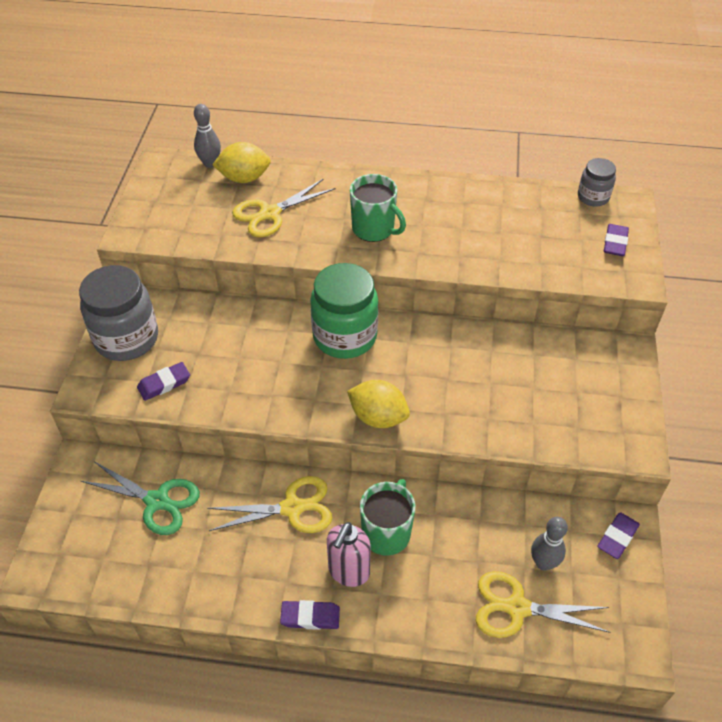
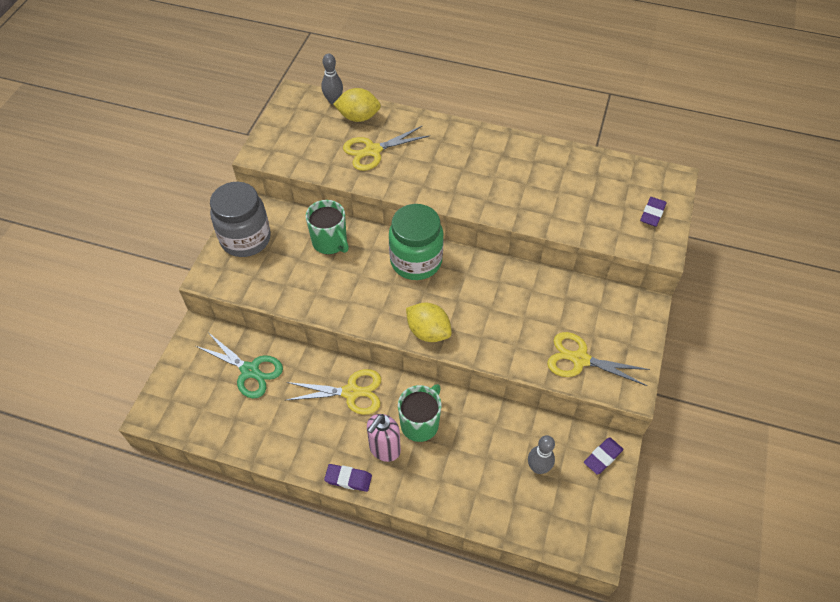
camera: 10 degrees right, 5 degrees up
purple eraser [137,362,190,401] -> none
green mug [350,174,406,242] -> green mug moved to [306,200,349,254]
yellow scissors [476,571,610,638] -> yellow scissors moved to [547,332,650,386]
grey jar [578,158,616,206] -> none

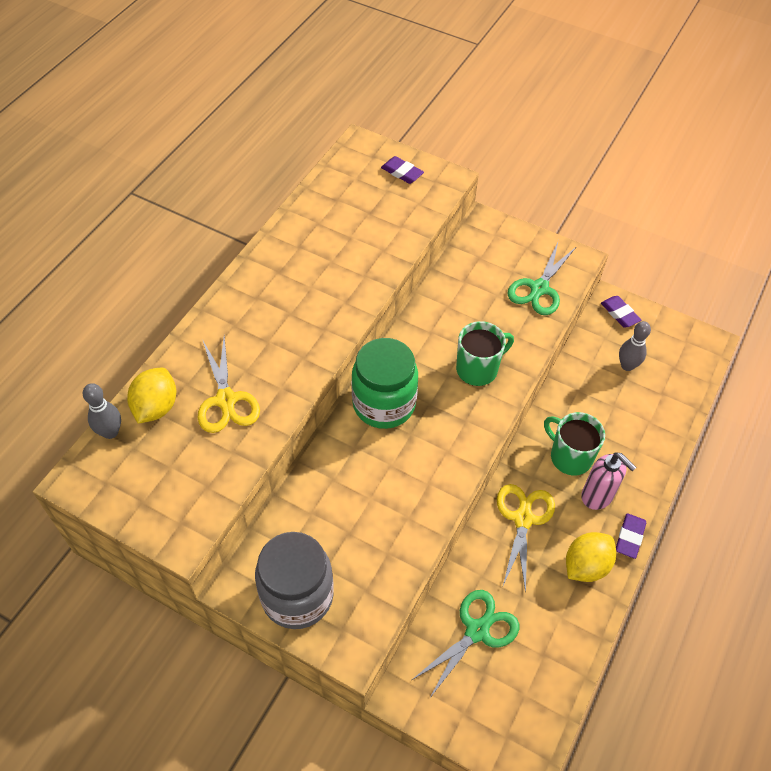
camera: 80 degrees left, 0 degrees up
green mug [306,200,349,254] -> green mug moved to [456,321,514,386]
yellow lemon [406,302,452,342] -> yellow lemon moved to [566,532,616,582]
yellow scissors [547,332,650,386] -> green scissors [507,242,577,315]

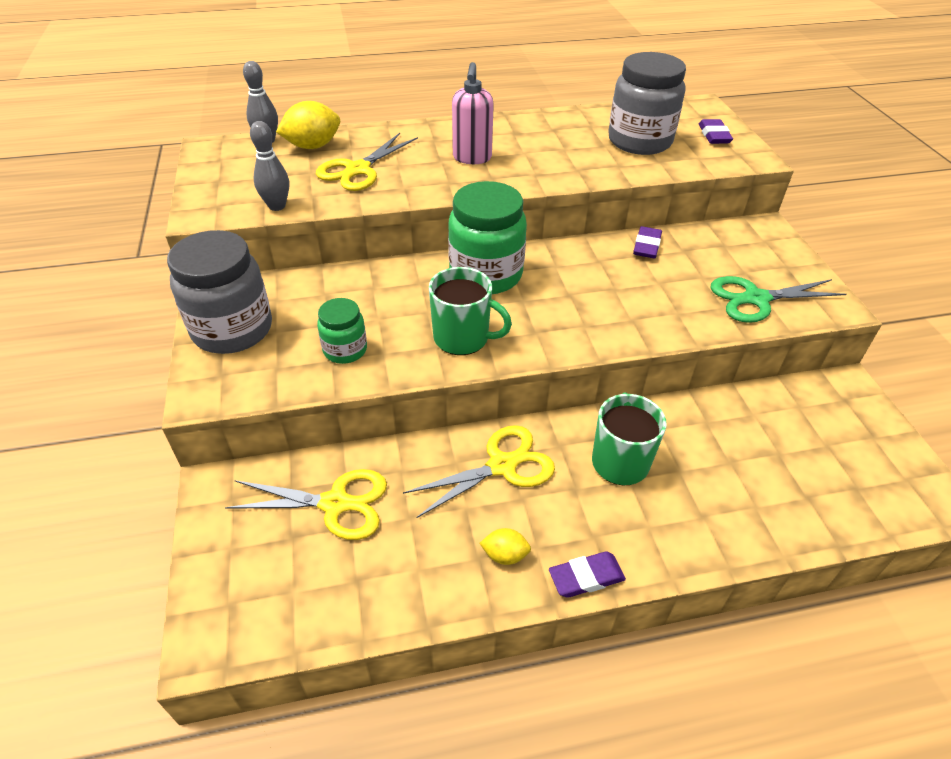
camera: 50 degrees right, 10 degrees down
green scissors [412,590,519,699] -> yellow scissors [225,469,387,540]
green mug [456,321,514,386] -> green mug moved to [429,267,512,355]
yellow lemon [566,532,616,582] -> yellow lemon [479,528,531,565], size x0.55
pink soap dispenser [581,452,636,510] -> pink soap dispenser moved to [452,62,494,164]
purple eraser [601,296,641,327] -> purple eraser moved to [633,226,662,258]
grey bowling pin [619,321,651,371] -> grey bowling pin moved to [250,121,289,211]
none -> green jar [317,298,367,364]
none -> grey jar [608,52,686,155]

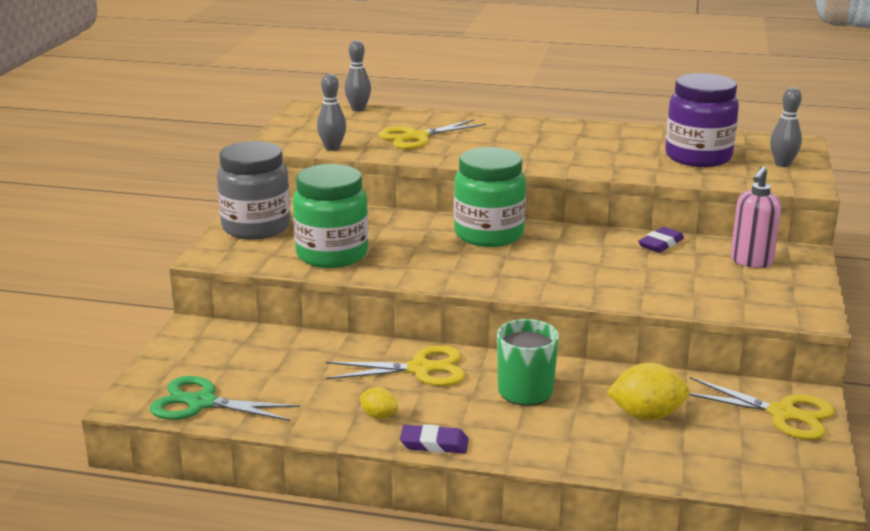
camera: 25 degrees right, 20 degrees down
yellow scissors [225,469,387,540] -> yellow scissors moved to [689,377,834,440]
yellow lemon [276,101,340,149] -> yellow lemon moved to [607,362,690,421]
green jar [317,298,367,364] -> green jar [293,164,369,268], size x1.87
green mug [429,267,512,355] -> none
pink soap dispenser [452,62,494,164] -> pink soap dispenser moved to [730,166,781,268]
grey jar [608,52,686,155] -> purple jar [665,73,739,167]
purple eraser [699,119,733,144] -> grey bowling pin [770,87,802,167]
green scissors [711,276,847,323] -> green scissors moved to [150,376,301,421]

